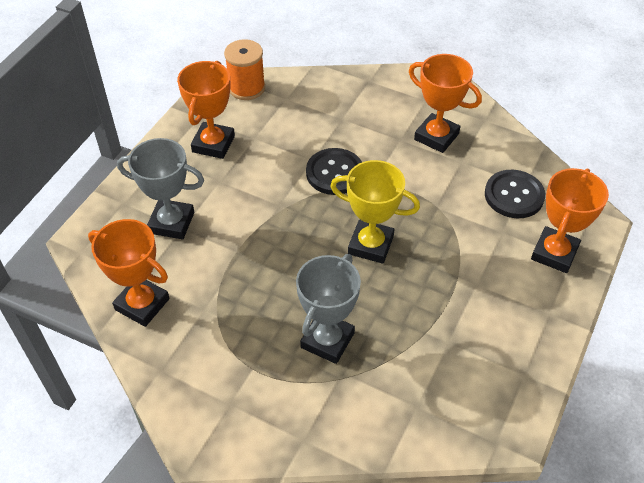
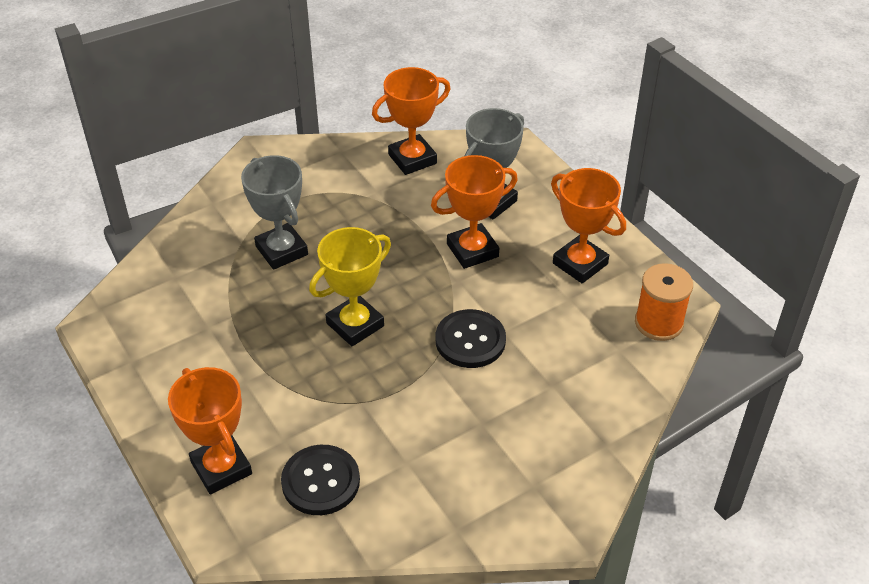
camera: 120 degrees right, 5 degrees down
orange trophy [409,54,482,153] -> orange trophy moved to [431,155,518,269]

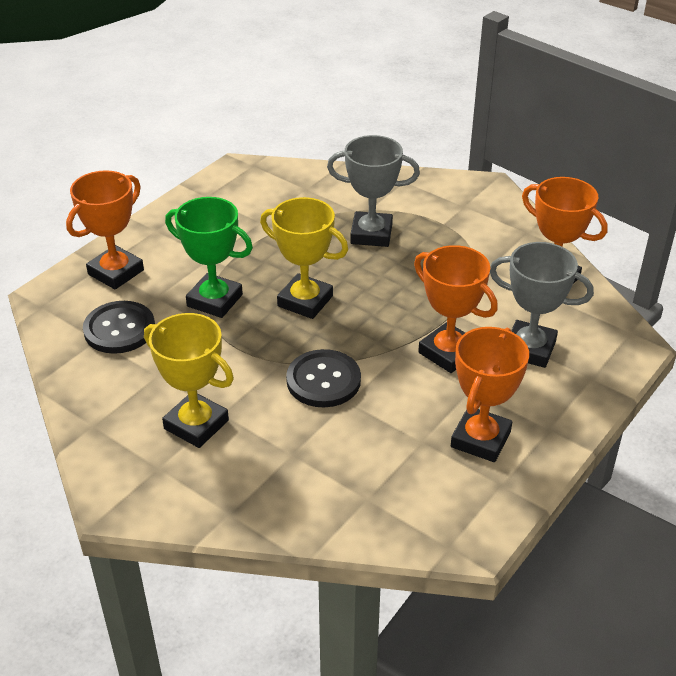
camera: 70 degrees right, 5 degrees down
grey trophy [241,155,308,270] -> grey trophy turned 60 degrees clockwise [327,135,420,247]
orange spool [635,263,693,341] -> none
none -> yellow trophy [144,313,234,448]
none -> green trophy [165,197,253,318]

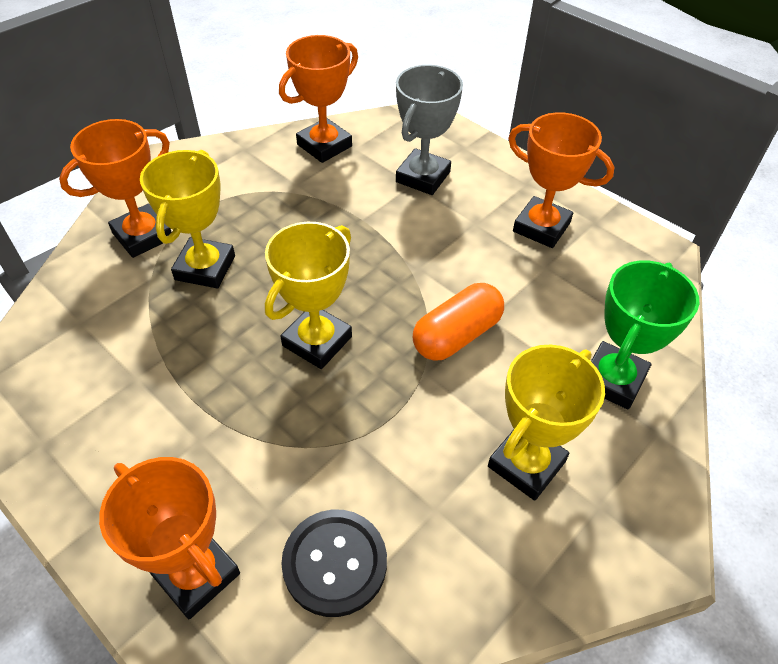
camera: 85 degrees left, 10 degrees up
green trophy [165,197,253,318] -> green trophy moved to [591,260,700,410]
black button [286,349,361,407] -> orange capsule [413,283,504,361]
grey trophy [327,135,420,247] -> yellow trophy [140,150,235,288]
orange trophy [414,245,498,373] -> orange trophy moved to [59,119,171,258]

